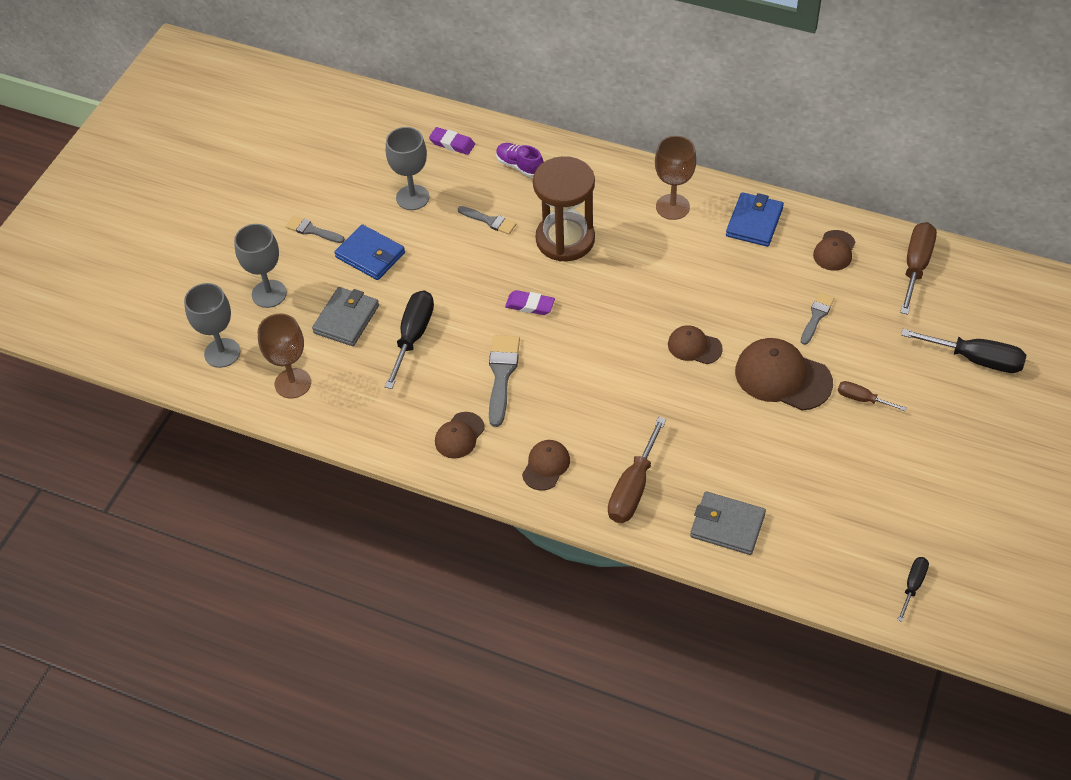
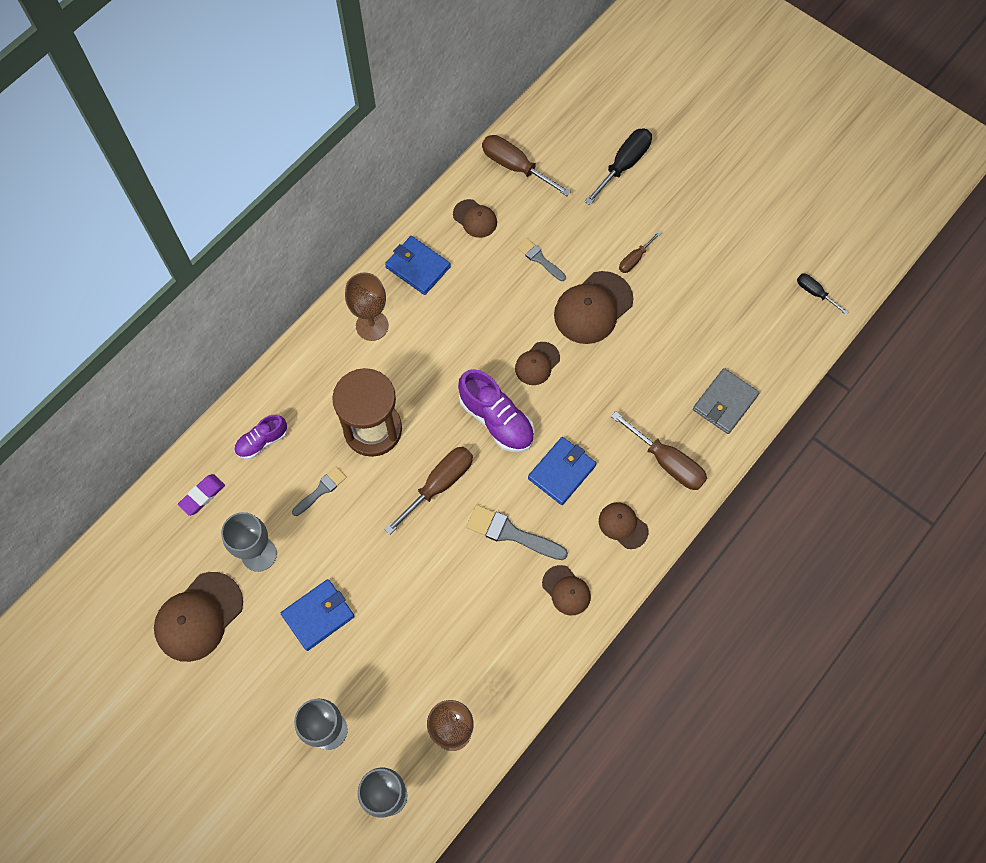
camera: 75 degrees left, 15 degrees up
grey brush [285,216,345,243] -> none
grey wallet [312,287,379,346] -> none
black screwdriver [385,290,434,389] -> none
purple eraser [505,290,555,315] -> brown screwdriver [384,447,473,535]
none -> brown cap [154,572,243,662]
none -> purple shoe [458,369,535,452]
none -> blue wallet [528,437,596,505]

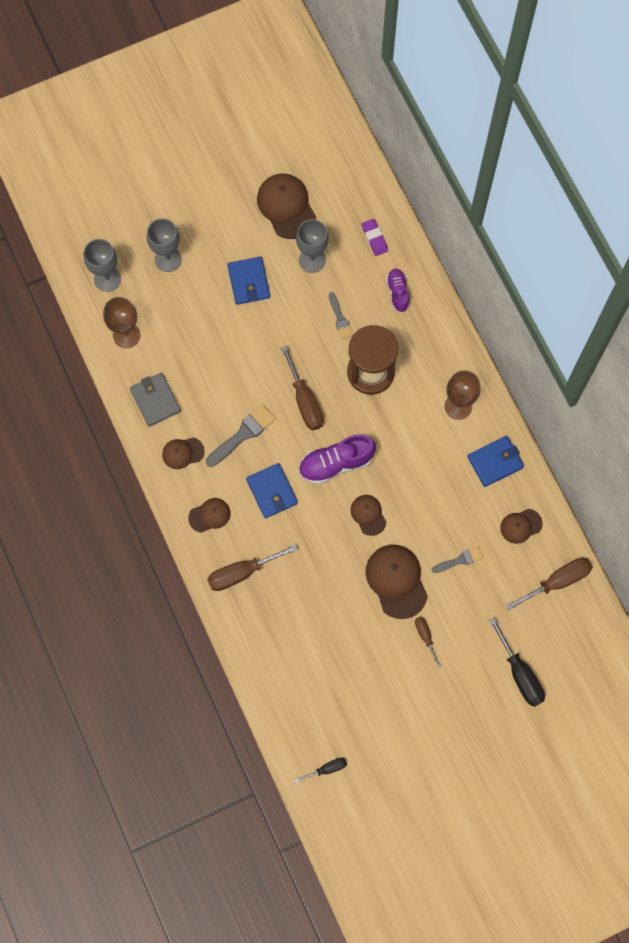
camera: 115 degrees right, 5 degrees up
grey wallet [693,368,759,434] -> grey wallet moved to [130,373,181,427]

